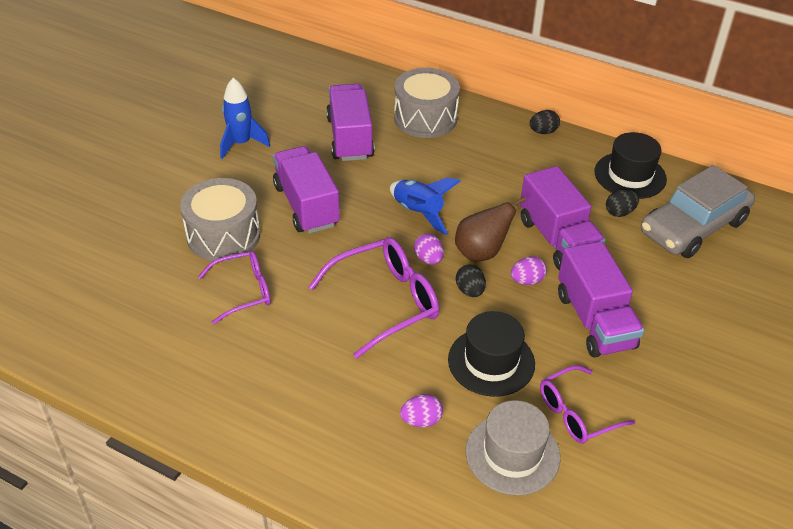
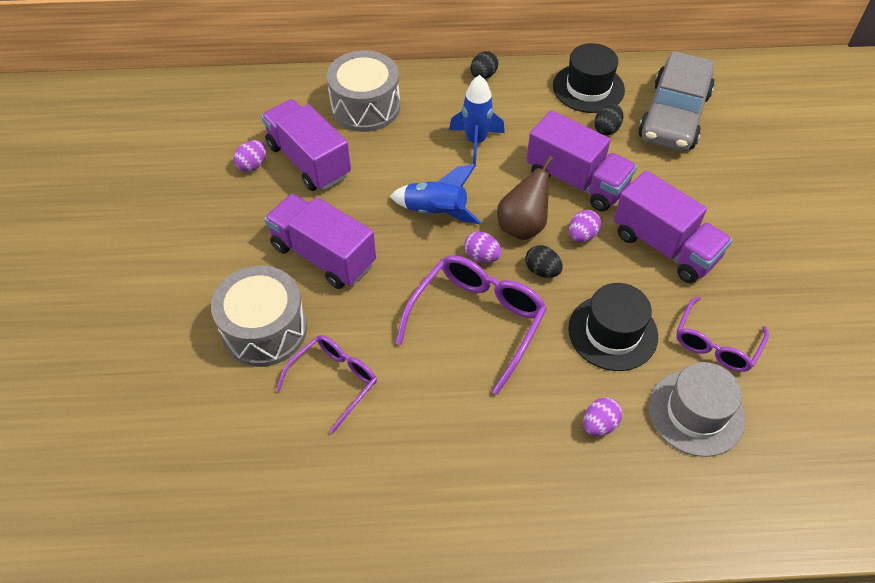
camera: 30 degrees left, 10 degrees up
blue rocket [220,78,270,159] -> blue rocket moved to [449,75,505,165]
none -> purple egg [234,140,267,172]

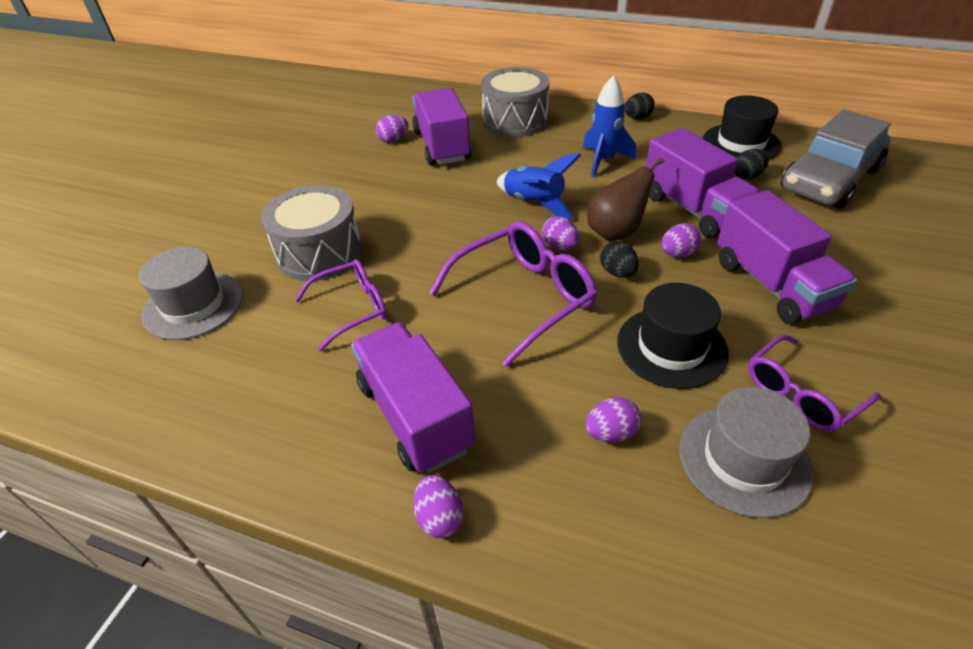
camera: 25 degrees right, 10 degrees down
purple truck [264,194,376,289] -> purple truck moved to [351,322,475,473]
none -> grey hat [139,247,243,340]
none -> purple egg [413,475,464,538]

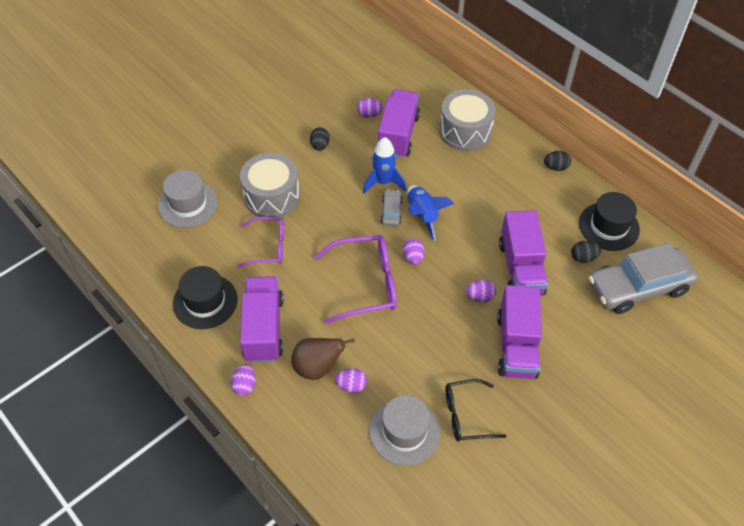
camera: 25 degrees right, 10 degrees up
blue rocket [583,75,636,177] -> blue rocket moved to [363,137,406,194]
brown pear [587,158,664,241] -> brown pear moved to [291,338,355,380]
black egg [600,241,639,278] -> black egg moved to [310,127,330,151]
black hat [617,283,729,389] -> black hat moved to [173,266,238,329]
purple glasses [748,335,880,432] -> black glasses [446,379,506,441]
none -> grey car [380,189,403,226]

